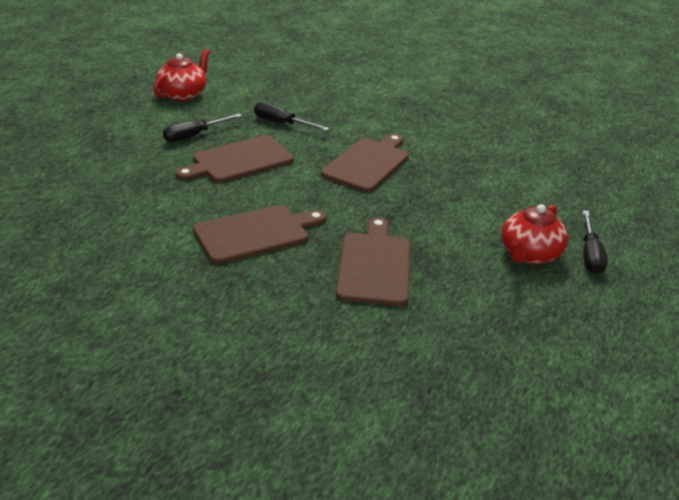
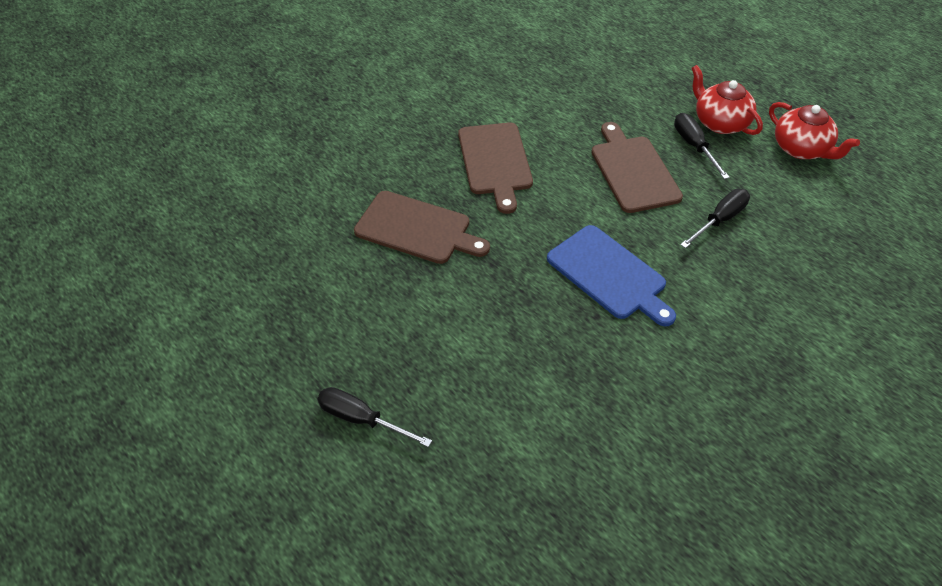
camera: 110 degrees right, 15 degrees up
brown cutting board [321,134,409,192] -> blue cutting board [547,225,676,326]
red teapot [501,204,568,264] -> red teapot moved to [691,65,763,135]

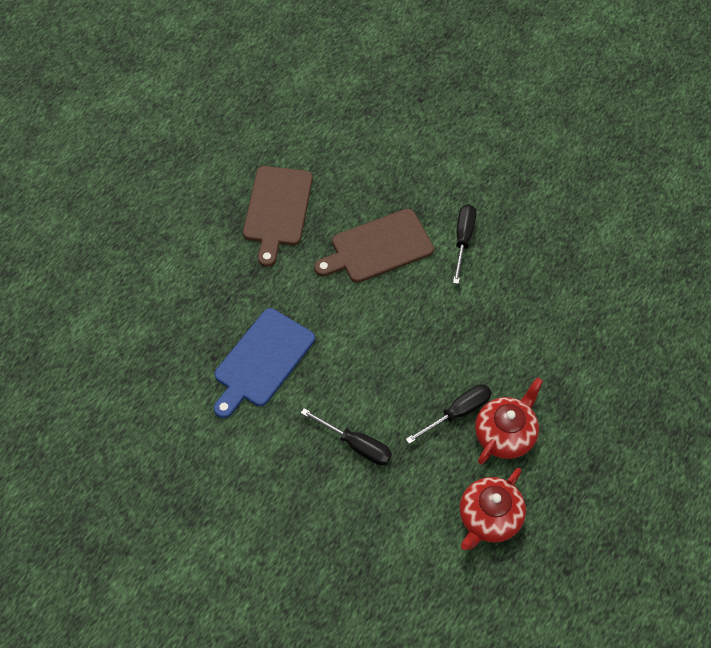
camera: 75 degrees right, 10 degrees up
black screwdriver [317,387,432,447] -> black screwdriver moved to [453,204,476,284]
brown cutting board [591,122,683,213] -> none

